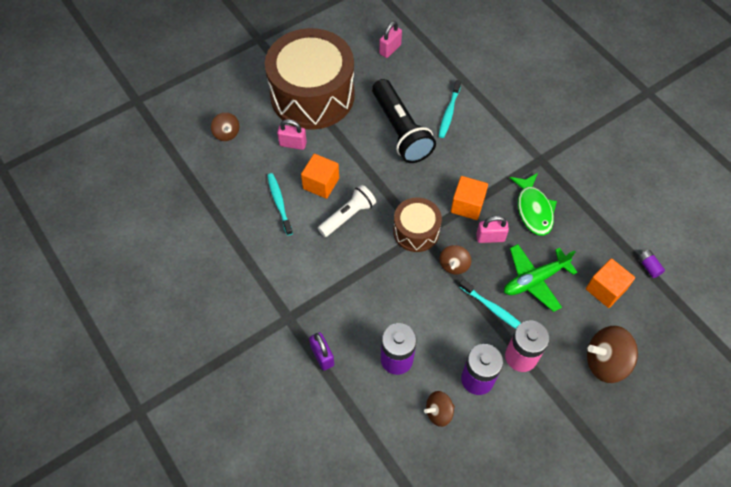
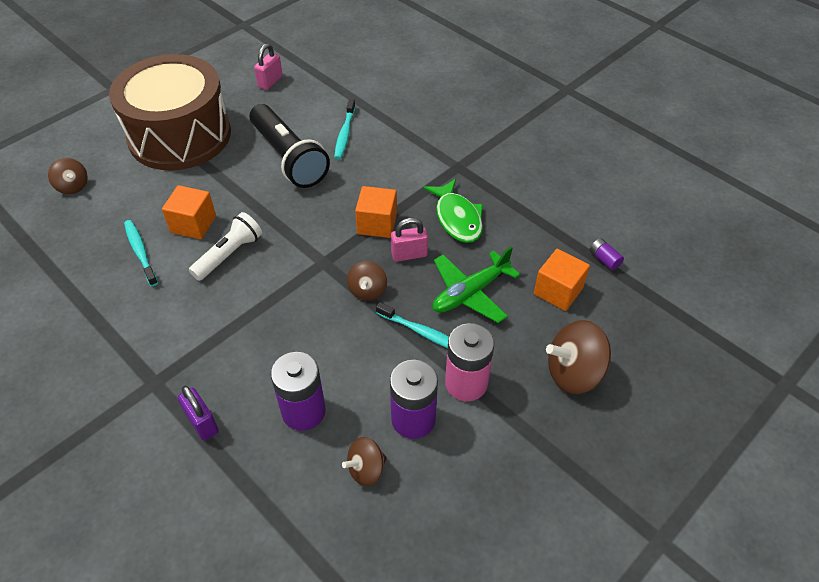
camera: 10 degrees left, 10 degrees down
pink padlock [277,119,307,150] -> none
brown drum [393,198,442,252] -> none

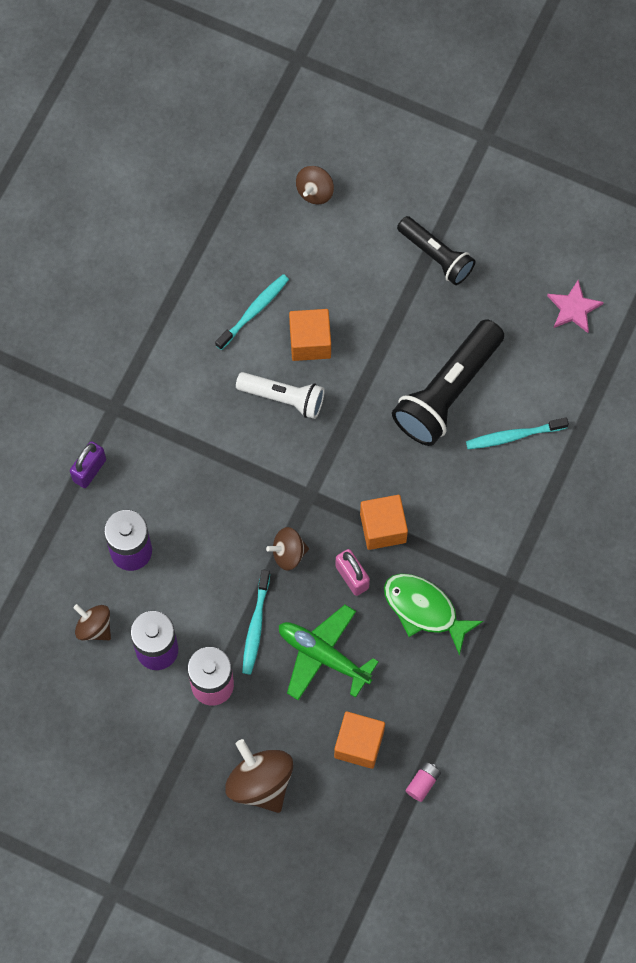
camera: 70 degrees right, 20 degrees up
brown drum [109,54,231,170] -> black flashlight [397,216,475,285]
pink padlock [254,43,283,90] -> pink star [547,280,604,333]
green fish [423,179,483,243] -> green fish turned 75 degrees clockwise [384,573,483,656]
purple battery [590,238,624,270] -> pink battery [406,762,441,802]

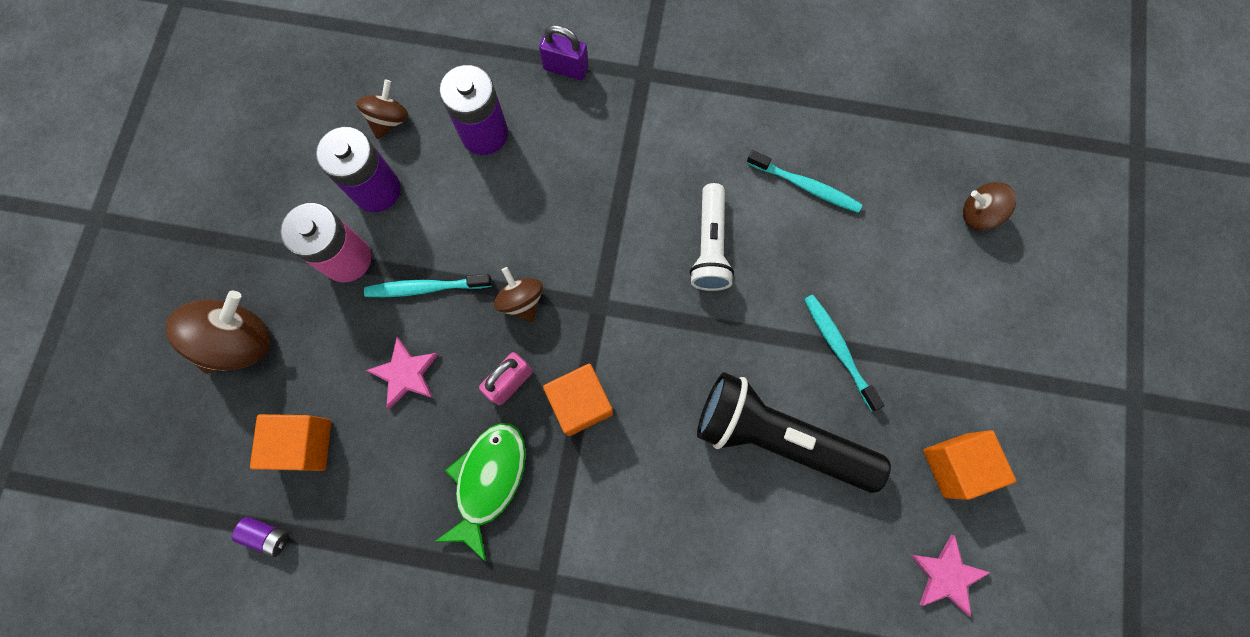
camera: 75 degrees right, 5 degrees up
green plane [279,605,379,700] -> pink star [365,337,439,409]
orange cube [289,309,331,361] -> orange cube moved to [923,430,1016,500]
black flashlight [397,216,475,285] -> none
pink battery [406,762,441,802] -> purple battery [232,517,289,557]
turquoise toothbrush [466,417,569,449] -> turquoise toothbrush moved to [804,294,885,411]

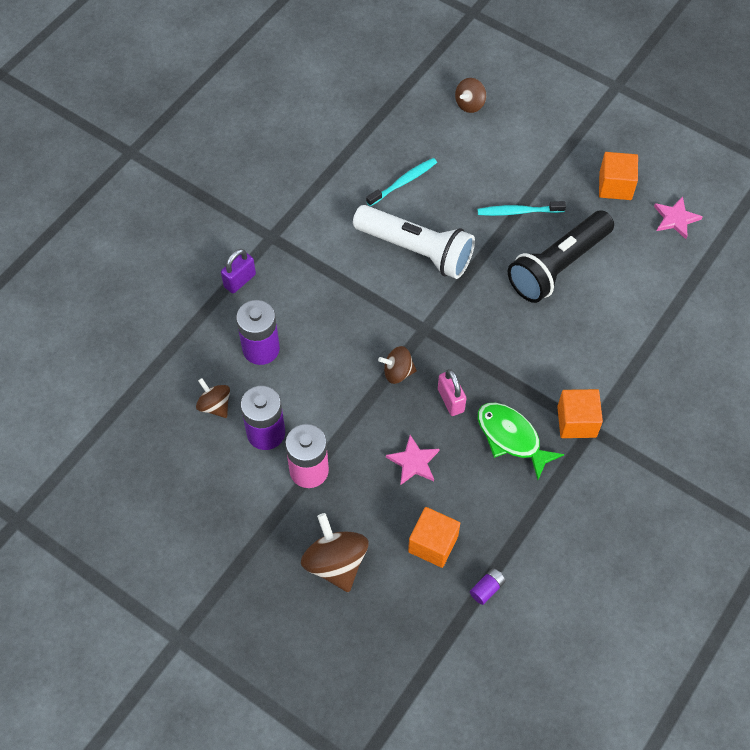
camera: 65 degrees left, 15 degrees down
turquoise toothbrush [364,274,491,297] -> none
orange cube [543,364,613,436] -> orange cube moved to [557,389,603,438]
white flashlight [689,183,734,291] -> white flashlight [353,205,475,279], size x1.61

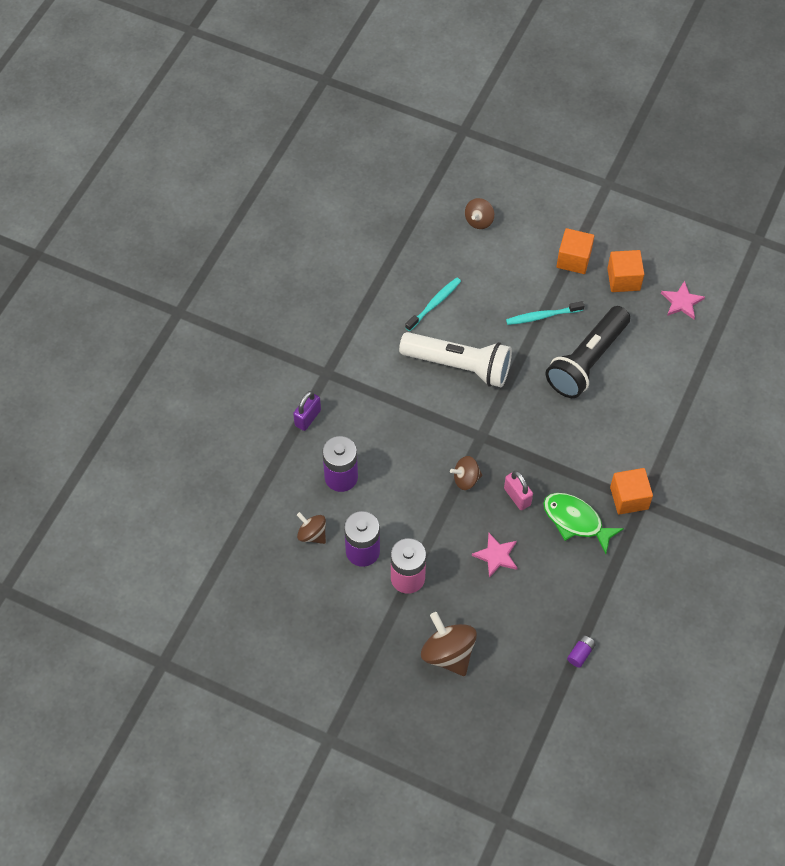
camera: 10 degrees left, 0 degrees up
orange cube [408,507,460,568] -> orange cube moved to [557,228,594,274]

